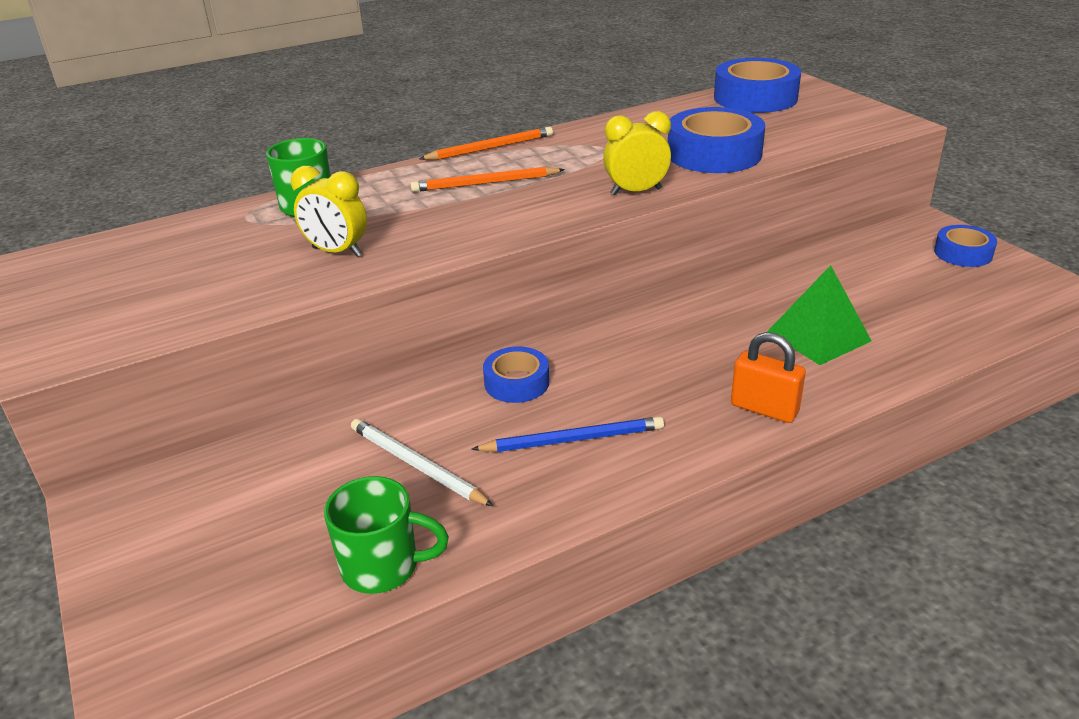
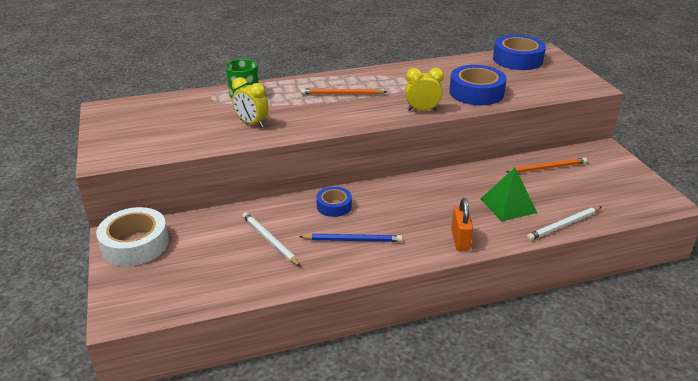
camera: 10 degrees right, 0 degrees up
green mug [324,476,449,594] -> none
orange pencil [419,127,553,160] -> orange pencil moved to [506,158,587,173]
orange padlock [731,332,806,423] -> orange padlock turned 45 degrees clockwise [451,198,473,251]
blue tape [934,225,997,267] -> none
none -> white tape [96,207,169,266]
none -> white pencil [527,207,601,240]

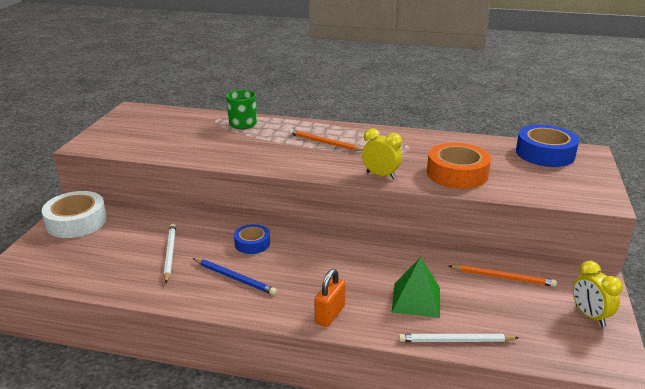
camera: 30 degrees right, 5 degrees down
yellow clock [232,77,268,128] -> yellow clock moved to [573,261,623,327]
blue tape [449,65,507,105] -> orange tape [427,143,491,189]

